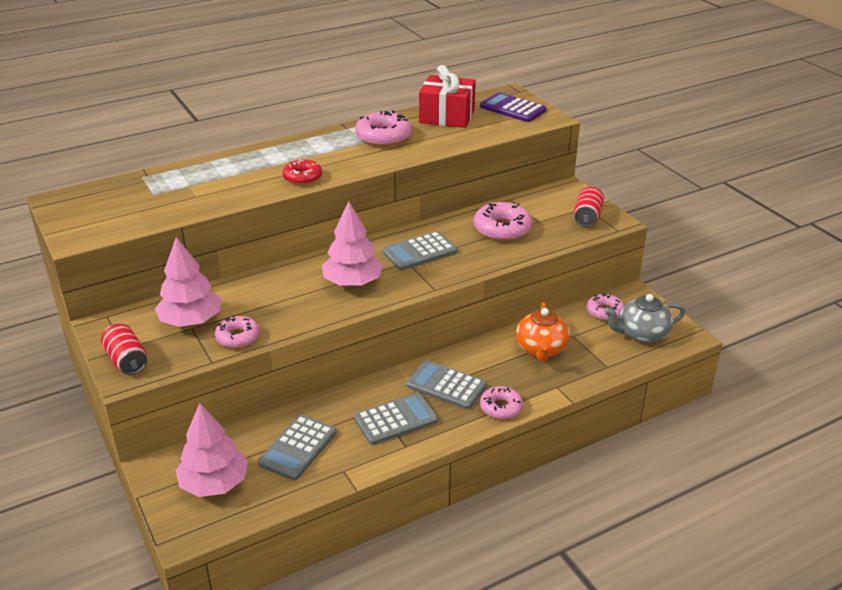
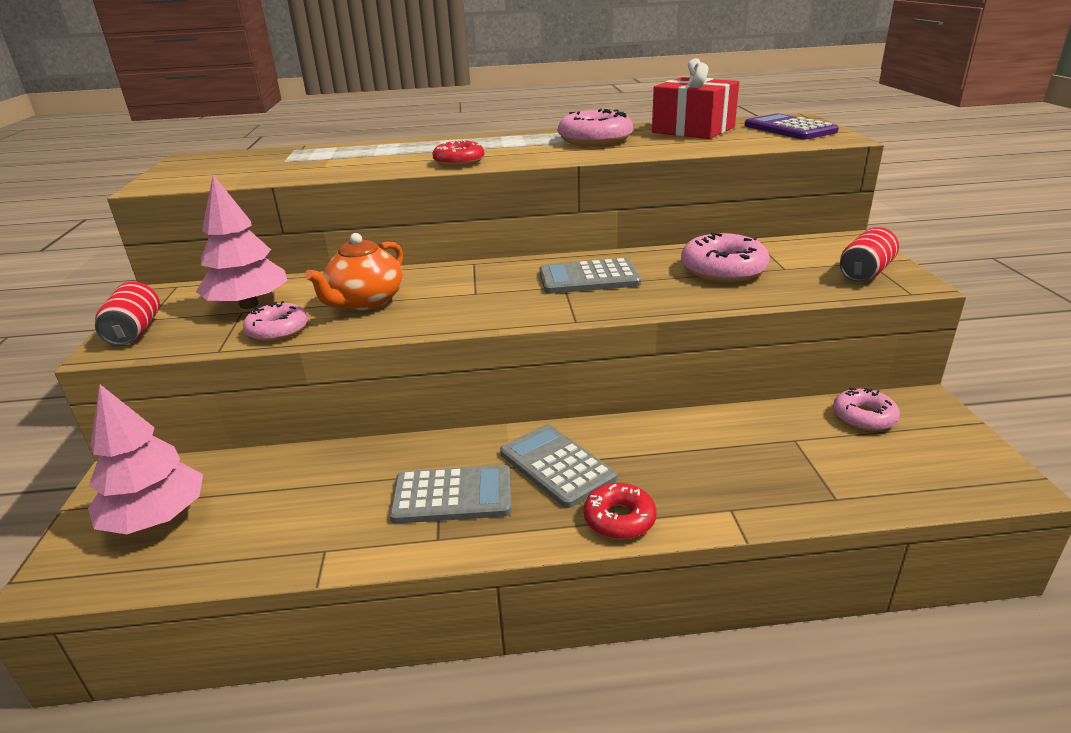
camera: 25 degrees right, 5 degrees down
grey calculator [258,415,337,481] -> none
pink tree [322,201,383,286] -> none
pink donut [480,386,523,419] -> red donut [584,483,657,539]
orange teapot [516,303,570,362] -> orange teapot moved to [305,233,403,311]
grey teapot [604,294,685,343] -> none

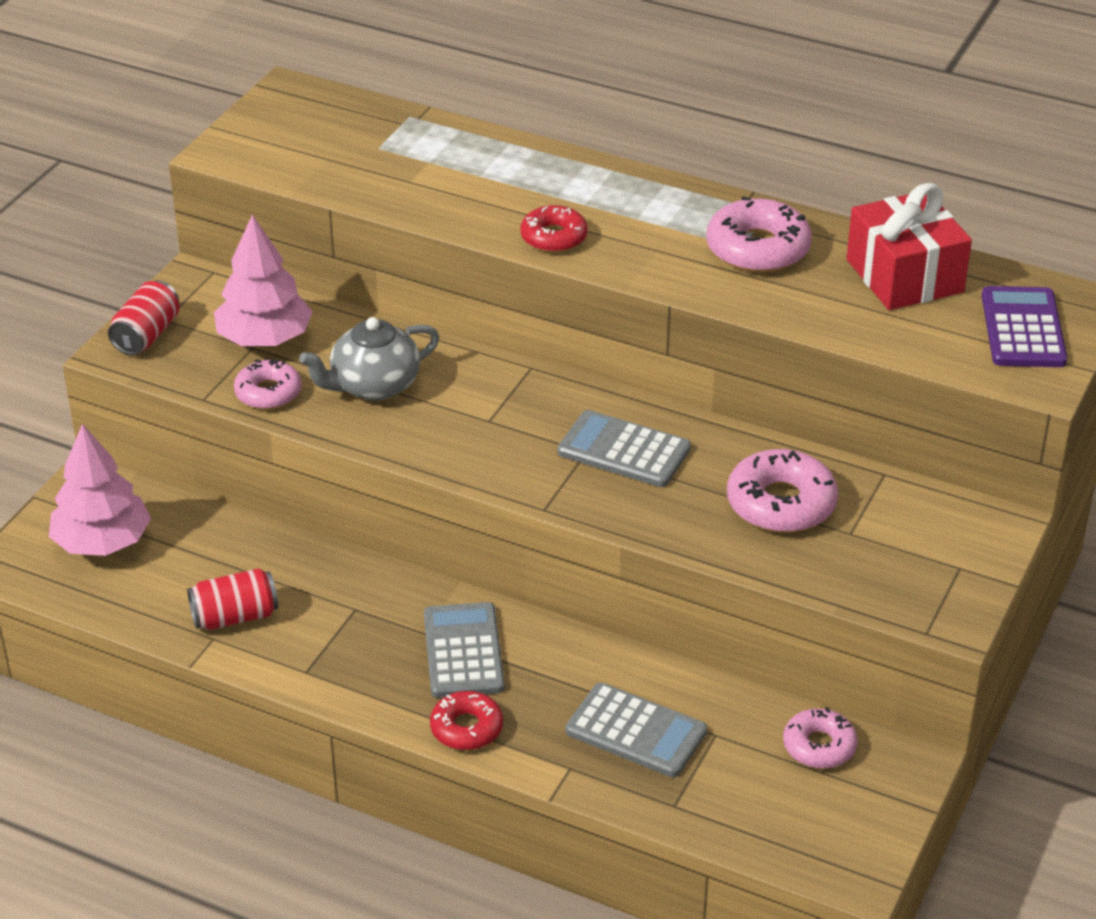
camera: 30 degrees right, 10 degrees up
orange teapot [305,233,403,311] -> grey teapot [299,317,439,401]
grey calculator [389,465,511,524] -> grey calculator moved to [566,683,707,777]
red can [840,227,899,282] -> red can moved to [187,568,278,630]

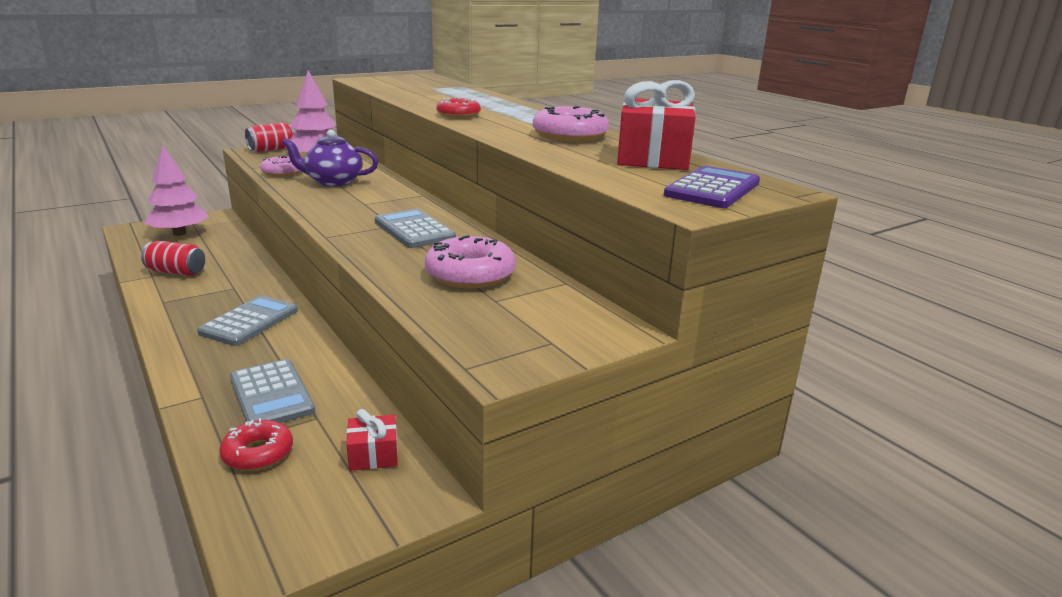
camera: 30 degrees right, 15 degrees down
grey teapot [299,317,439,401] -> purple teapot [282,130,378,186]
red donut [430,691,503,750] -> red donut moved to [219,418,293,471]
pink donut [783,707,857,769] -> red gift [346,409,398,471]

